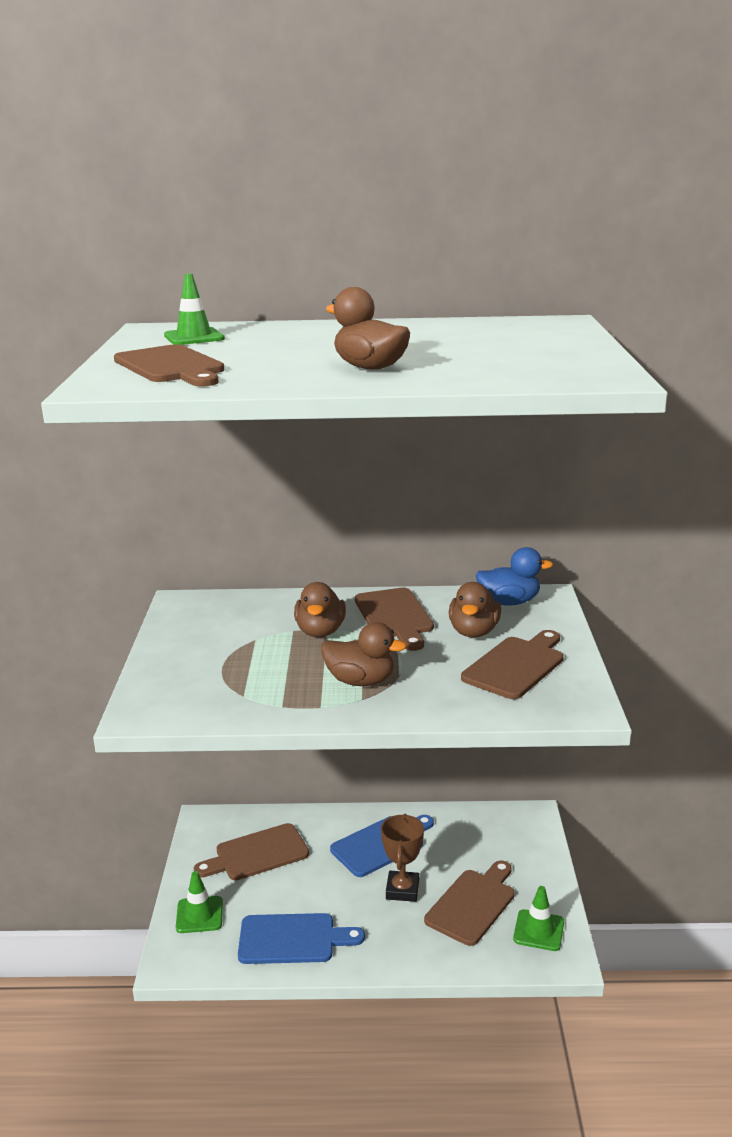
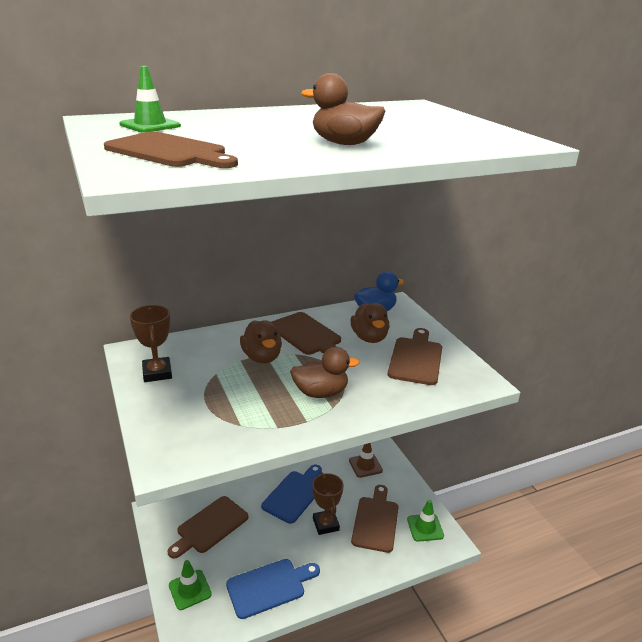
camera: 25 degrees left, 5 degrees up
none -> brown trophy [130,305,172,382]
none -> brown traffic cone [349,443,383,478]

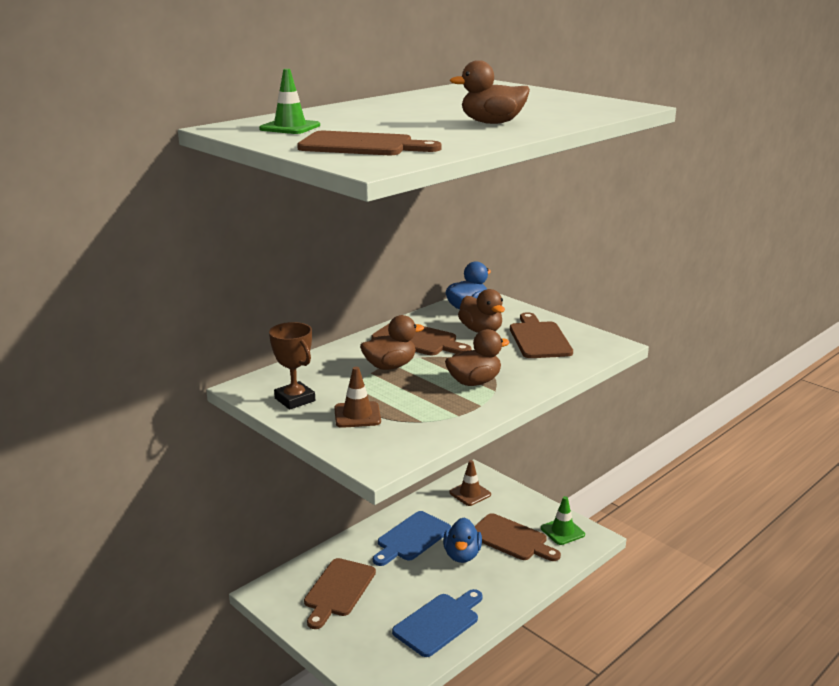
camera: 20 degrees left, 5 degrees down
green traffic cone [169,560,212,610] -> none
brown duck [240,320,282,363] -> brown duck turned 75 degrees counterclockwise [360,315,424,370]
blue cutting board [261,465,322,524] -> blue cutting board turned 150 degrees counterclockwise [373,511,451,566]
brown trophy [312,472,344,535] -> blue duck [443,517,482,563]
brown cutting board [351,485,399,553] -> brown cutting board turned 135 degrees clockwise [474,513,561,561]
none -> brown traffic cone [334,367,381,428]

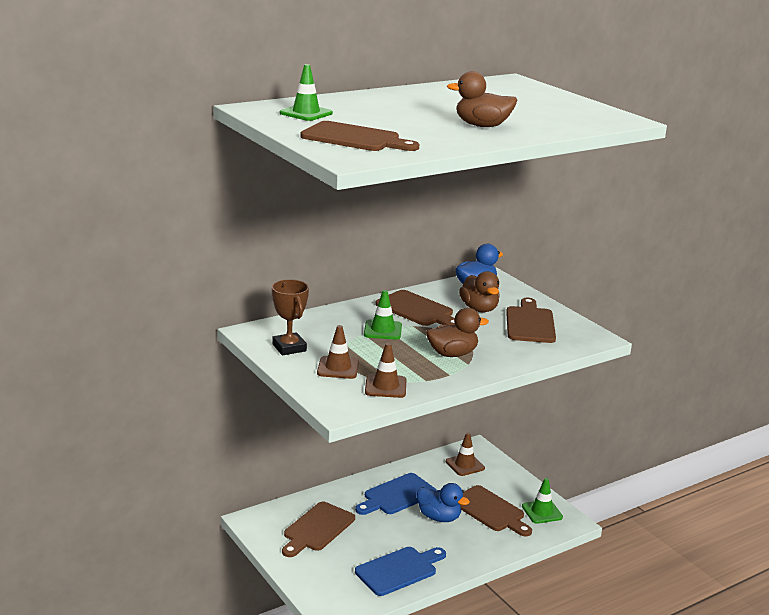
camera: 10 degrees right, 0 degrees up
brown duck [360,315,424,370] -> green traffic cone [364,290,402,340]
blue duck [443,517,482,563] -> blue duck turned 75 degrees counterclockwise [417,483,470,522]
none -> brown traffic cone [365,343,407,398]

